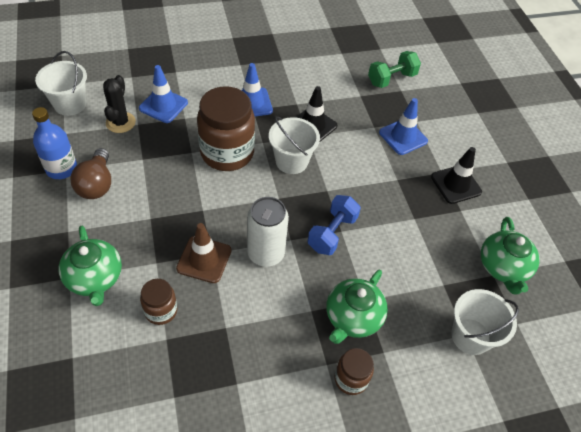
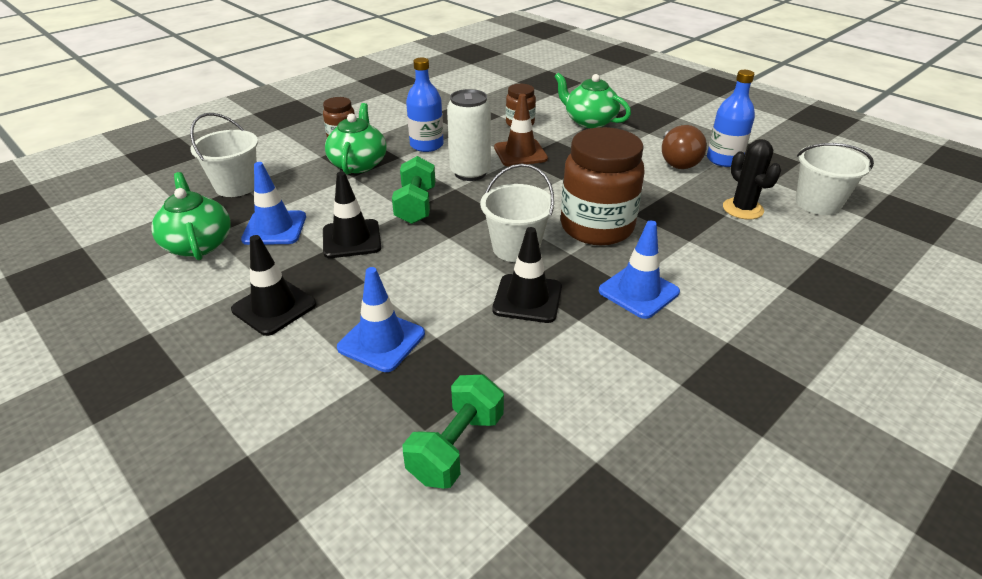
camera: 155 degrees right, 15 degrees down
brown light bulb [70,148,111,199] -> brown light bulb turned 150 degrees counterclockwise [662,125,707,169]
blue traffic cone [139,65,188,123] -> blue traffic cone moved to [241,162,306,245]
blue dumbbell [307,195,361,255] -> green dumbbell [392,156,435,224]
none -> black traffic cone [323,172,381,258]
none -> blue bottle [406,57,443,152]

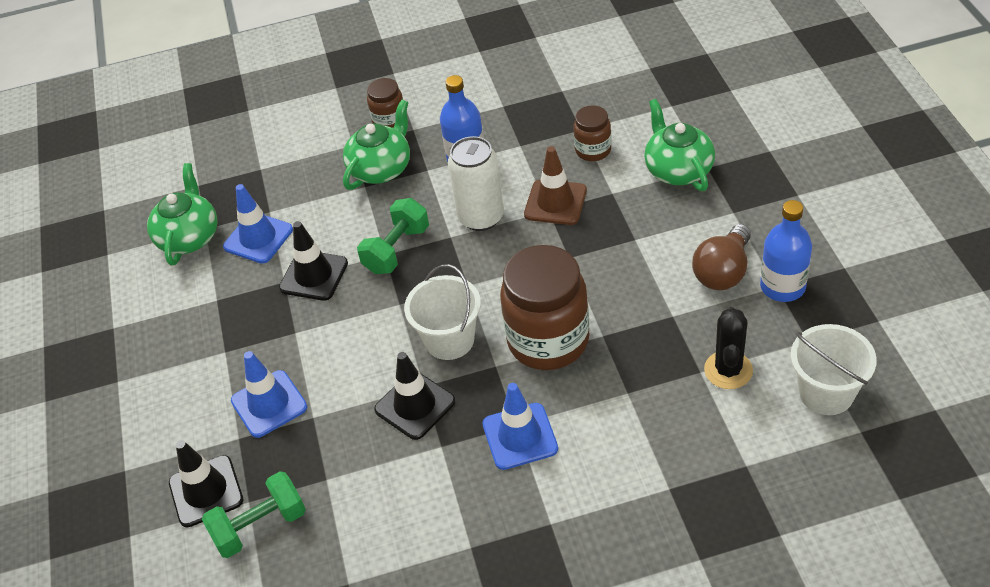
camera: 35 degrees right, 10 degrees up
white bucket [190,113,258,197] -> none
black traffic cone [231,235,317,336] -> black traffic cone moved to [169,440,243,527]

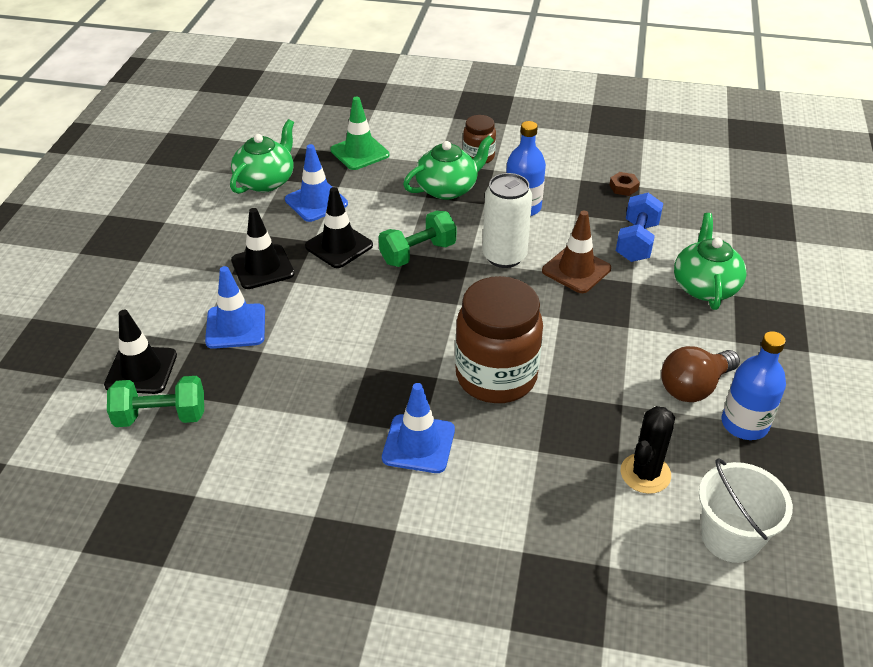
camera: 20 degrees right, 5 degrees down
black traffic cone [374,352,455,440] -> black traffic cone moved to [231,208,294,289]
white bucket [404,264,481,360] -> none
brown jar [573,105,611,161] -> blue dumbbell [616,193,663,262]
none -> green traffic cone [331,97,390,170]
none -> brown nut [609,172,640,196]

